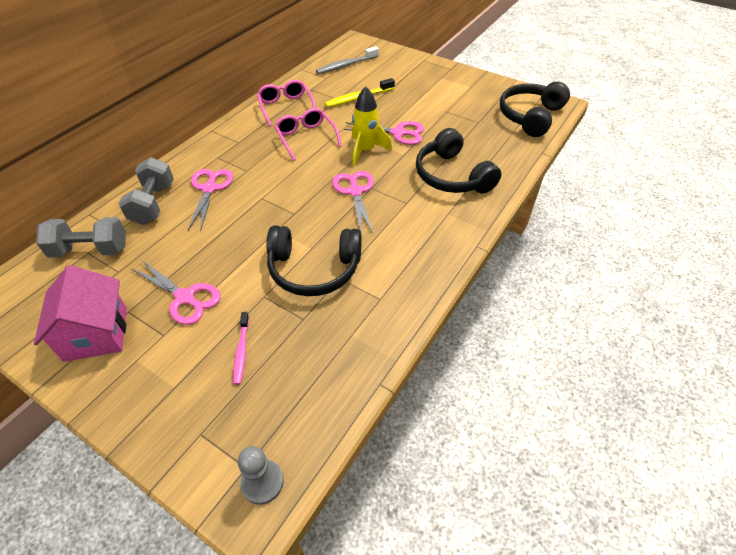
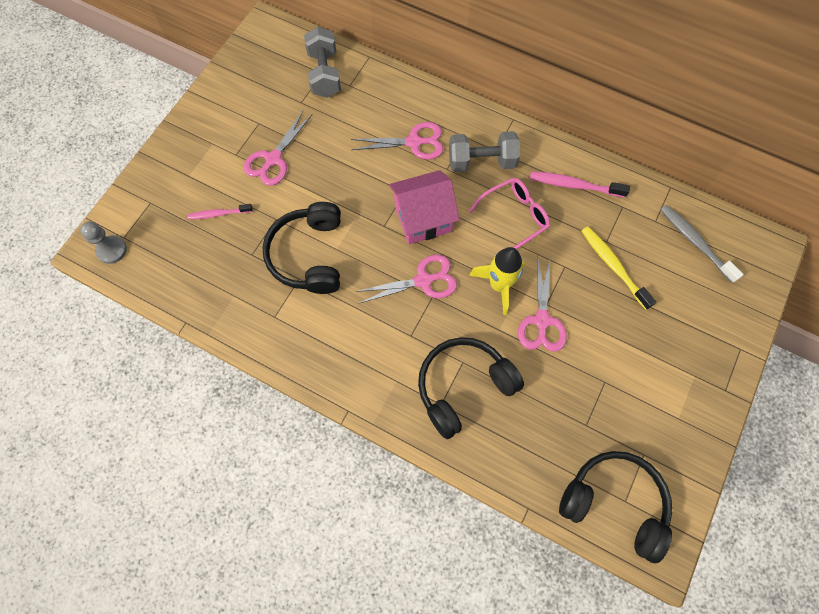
camera: 85 degrees right, 20 degrees up
pink house [34,265,127,362] -> pink house moved to [389,170,460,244]
grey dumbbell [119,157,174,225] -> grey dumbbell moved to [449,131,520,172]
pink glasses [257,80,316,126] -> pink toothbrush [530,171,630,198]

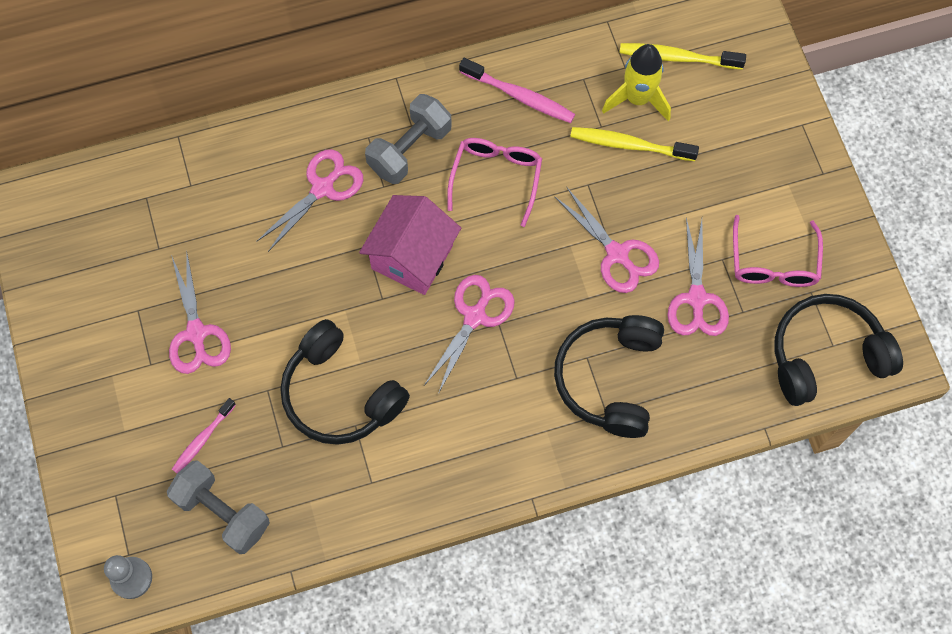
camera: 45 degrees left, 0 degrees up
grey dumbbell [304,27,341,98] -> grey dumbbell moved to [167,460,270,554]
yellow rocket [469,247,525,315] -> yellow rocket moved to [602,44,671,121]
pink toothbrush [530,171,630,198] -> pink toothbrush turned 120 degrees counterclockwise [459,58,575,123]
grey toothbrush [661,205,744,283] -> yellow toothbrush [620,43,746,69]
none -> pink scissors [668,218,729,336]
none -> pink glasses [733,215,823,287]

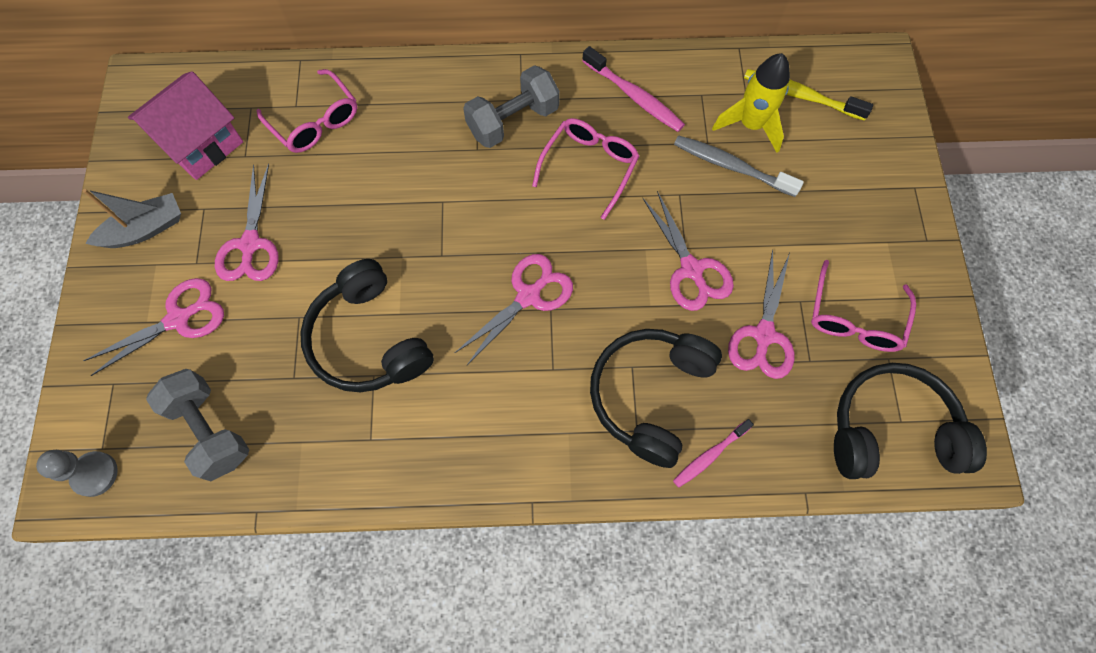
camera: 15 degrees right, 0 degrees up
pink toothbrush [172,398,236,473] -> pink toothbrush moved to [673,419,754,488]
pink scissors [256,149,363,252] -> pink scissors moved to [83,278,224,376]
pink house [359,195,461,295] -> pink house moved to [128,71,243,180]
yellow toothbrush [570,127,699,161] -> grey toothbrush [674,135,804,197]
none -> grey boat [82,189,181,248]
none -> pink glasses [257,69,357,153]

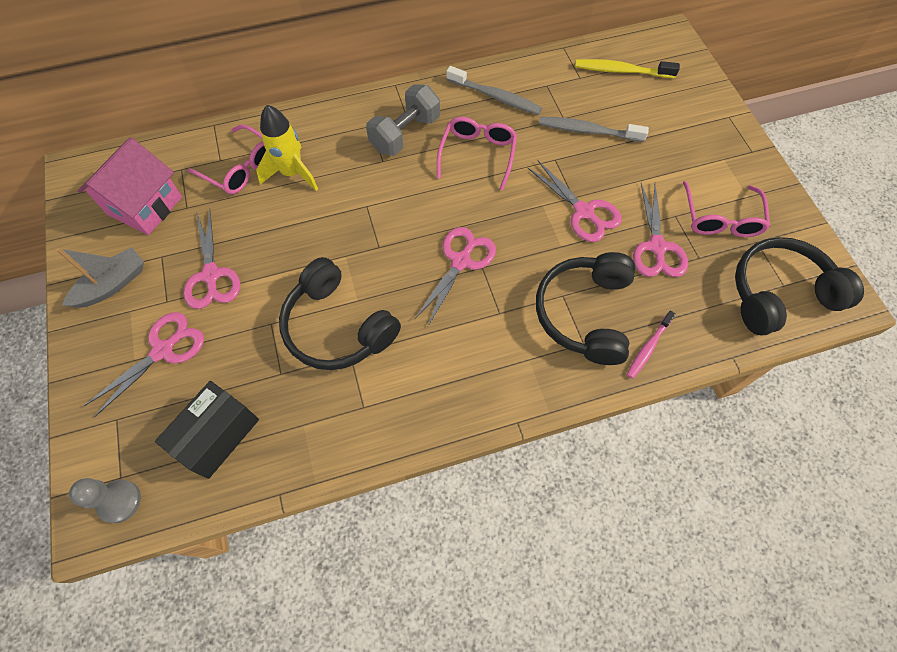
camera: 15 degrees left, 5 degrees down
grey dumbbell [146,369,249,481] -> black box [155,381,259,479]
pink toothbrush [582,46,685,132] -> grey toothbrush [446,66,542,115]
yellow rocket [712,53,790,153] -> yellow rocket moved to [256,105,318,191]

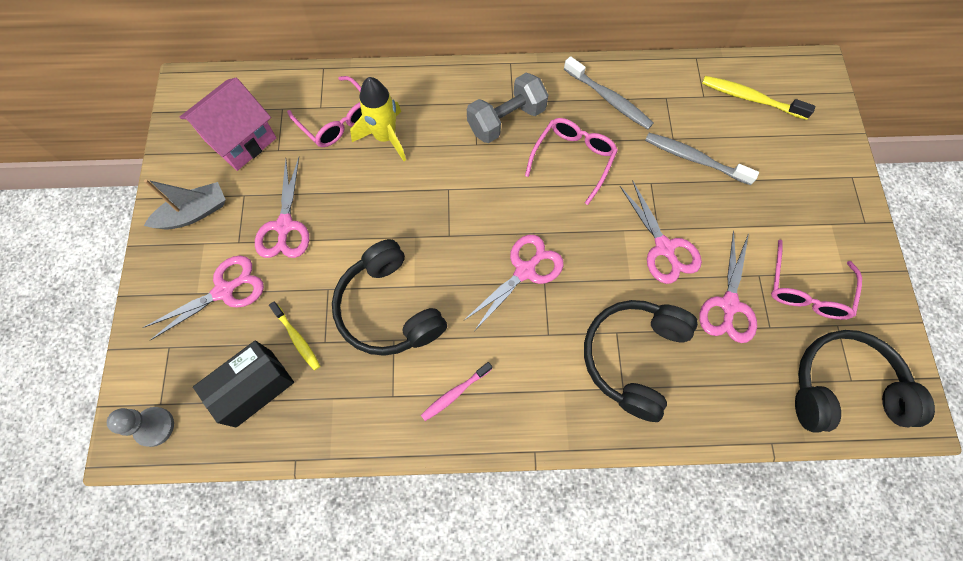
camera: 15 degrees right, 5 degrees up
pink toothbrush [627,311,676,379] -> pink toothbrush moved to [421,362,492,421]
none -> yellow toothbrush [269,302,320,370]

